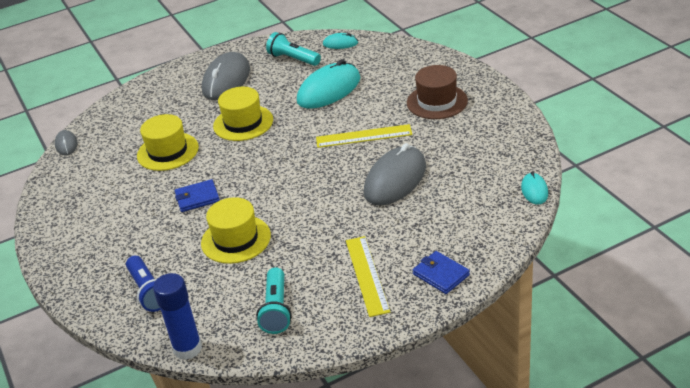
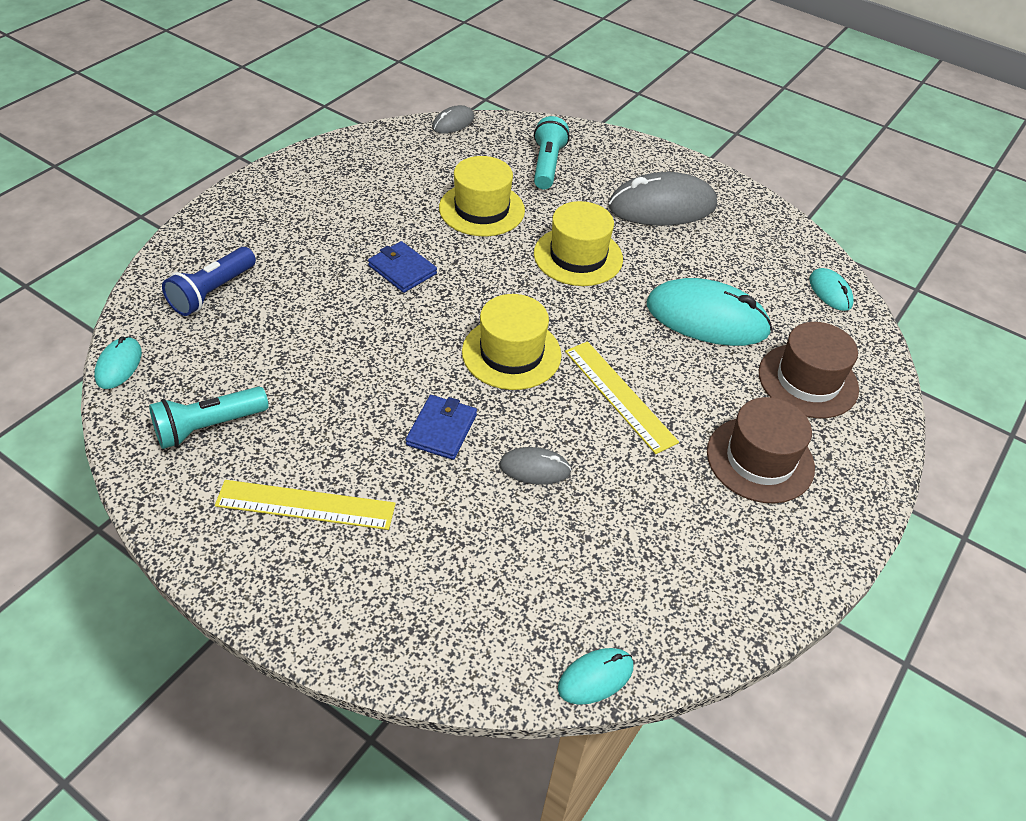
camera: 55 degrees right, 10 degrees up
blue glue stick [153,273,202,360] -> turquoise mouse [94,336,142,389]
yellow hat [201,197,271,264] -> yellow hat moved to [462,294,562,390]
turquoise flashlight [266,32,321,66] -> turquoise flashlight moved to [534,116,569,189]
yellow ruler [346,236,390,317] -> yellow ruler turned 45 degrees clockwise [215,480,396,530]
grey mouse [364,143,426,206] -> grey mouse [499,447,572,485], size x0.49
blue wallet [413,251,470,294] -> blue wallet moved to [406,395,477,460]
none -> brown hat [759,322,859,418]

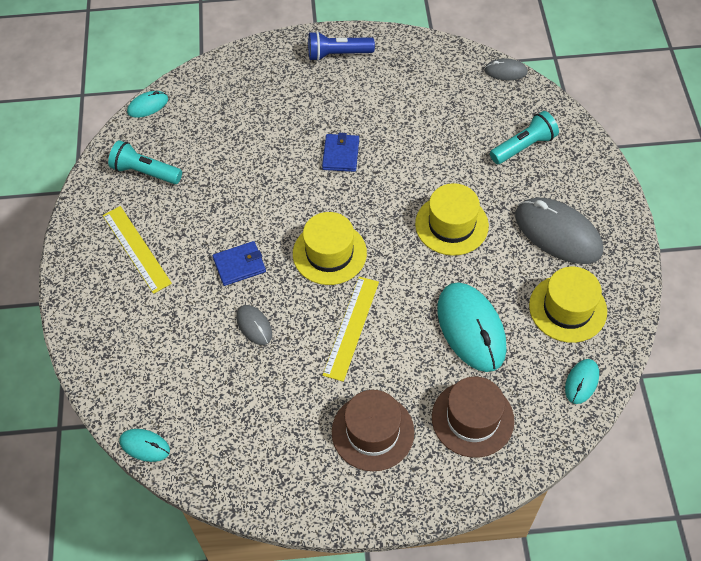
camera: 55 degrees right, 10 degrees up
blue flashlight [162,247,256,316] -> blue flashlight moved to [308,31,375,61]
yellow hat [439,156,525,236] -> yellow hat moved to [529,267,607,343]

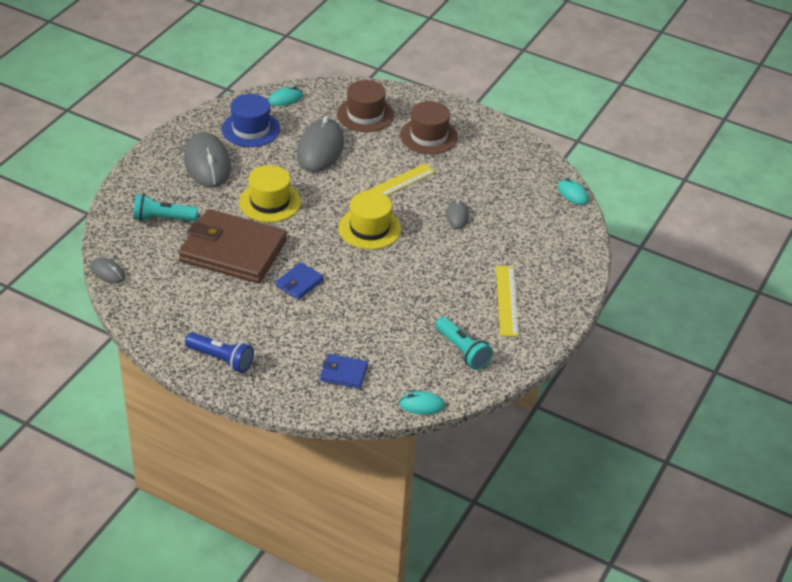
camera: 150 degrees left, 15 degrees down
blue wallet [213,241,266,286] -> blue wallet moved to [320,354,368,389]
turquoise mouse [437,282,507,372] -> grey mouse [297,116,344,172]
yellow hat [529,267,607,343] -> blue hat [222,94,280,147]
none -> brown wallet [178,209,287,283]

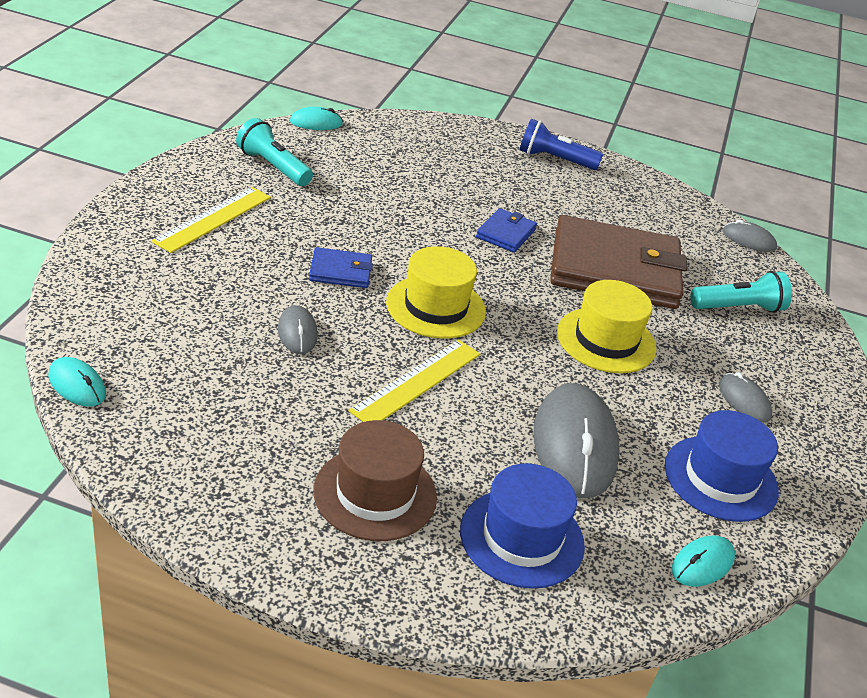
camera: 165 degrees right, 5 degrees down
grey mouse [184,132,231,188] -> grey mouse [719,372,772,423], size x0.49
blue wallet [320,354,368,389] -> blue wallet moved to [309,247,373,288]
brown hat [337,80,394,132] -> blue hat [460,463,585,589]
yellow ruler [496,266,519,337] -> yellow ruler turned 45 degrees clockwise [151,187,271,253]

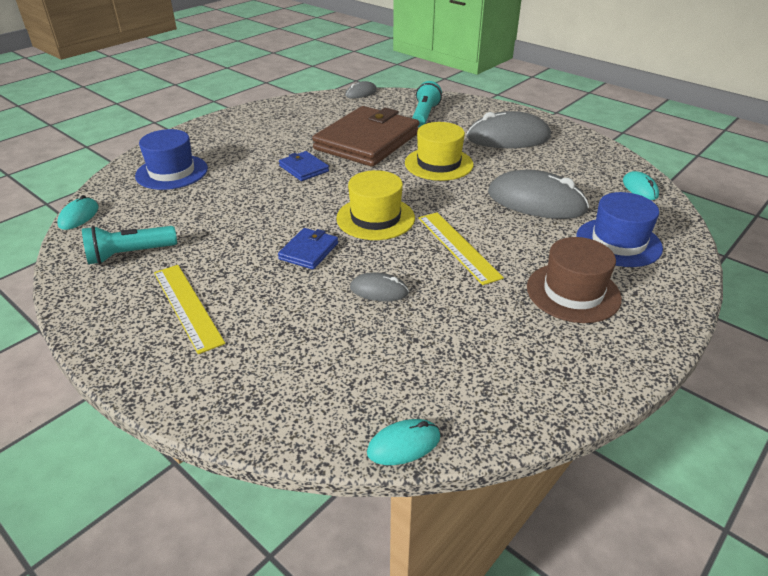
camera: 60 degrees left, 0 degrees up
blue flashlight [520,119,603,170] -> none
blue hat [665,410,779,522] -> blue hat moved to [135,129,208,190]
grey mouse [719,372,772,423] -> grey mouse [467,111,551,148], size x2.04

